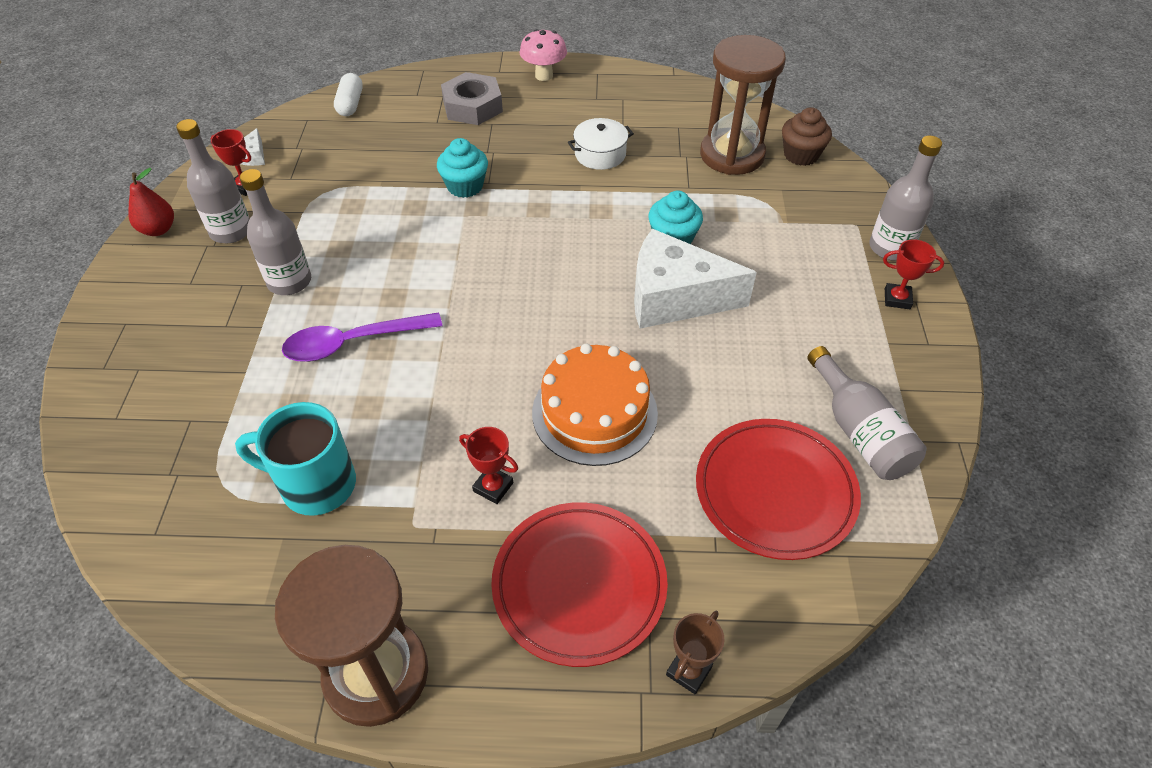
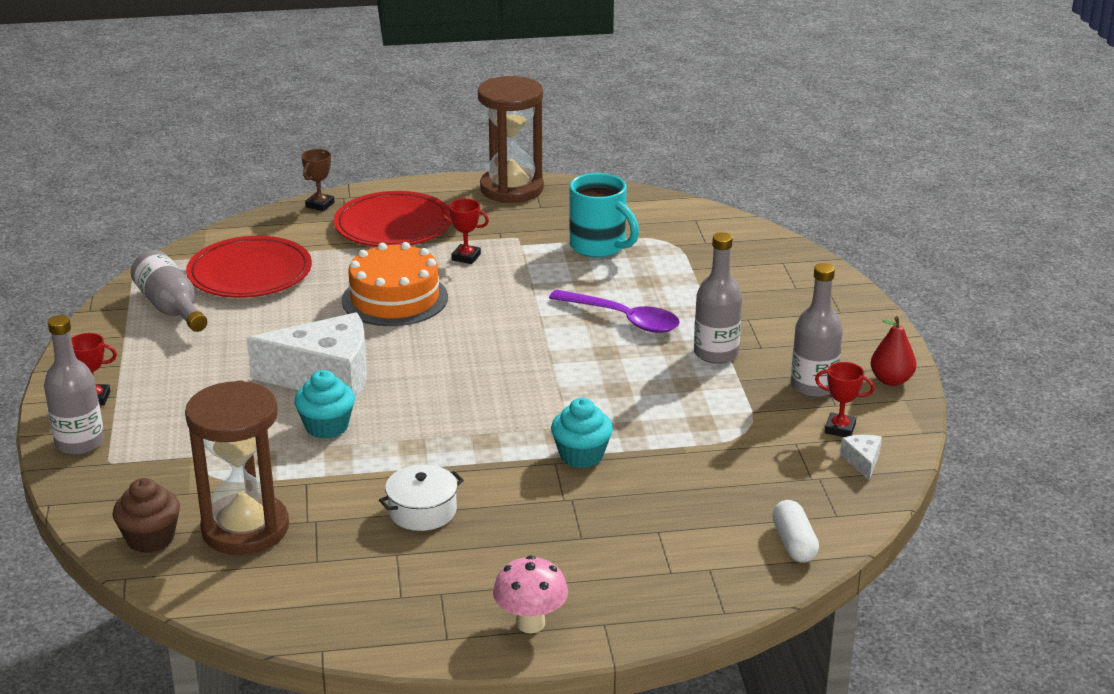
camera: 170 degrees right, 20 degrees down
turquoise mug [235,402,356,516] -> turquoise mug turned 45 degrees clockwise [570,173,639,258]
purple spoon [282,312,442,362] -> purple spoon turned 60 degrees clockwise [549,290,680,333]
grey nut [441,72,503,125] -> none

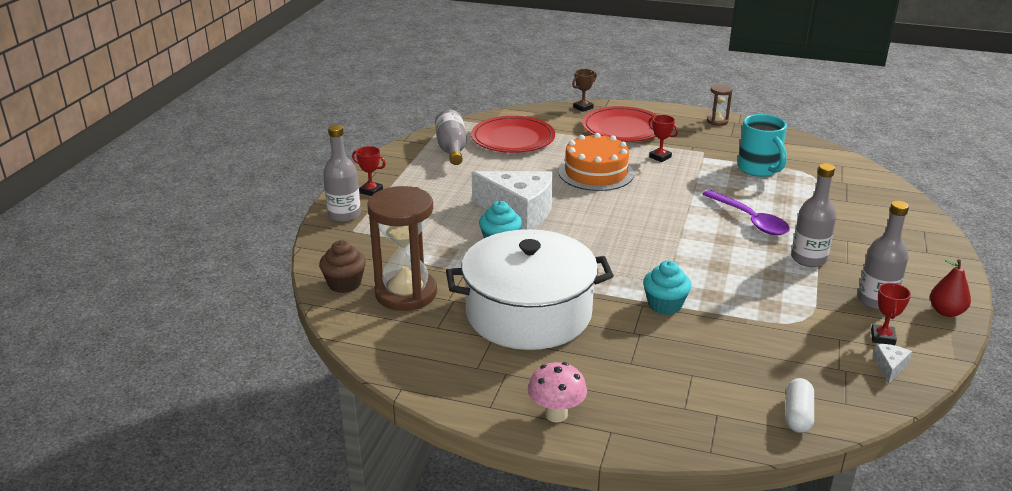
camera: 25 degrees right, 0 degrees up
white pot [379,464,464,531] -> white pot [446,229,614,350], size x2.48
brown hourglass [478,76,544,203] -> brown hourglass [707,84,733,126], size x0.46
red trophy [815,362,875,437] -> red trophy turned 60 degrees clockwise [871,283,911,345]

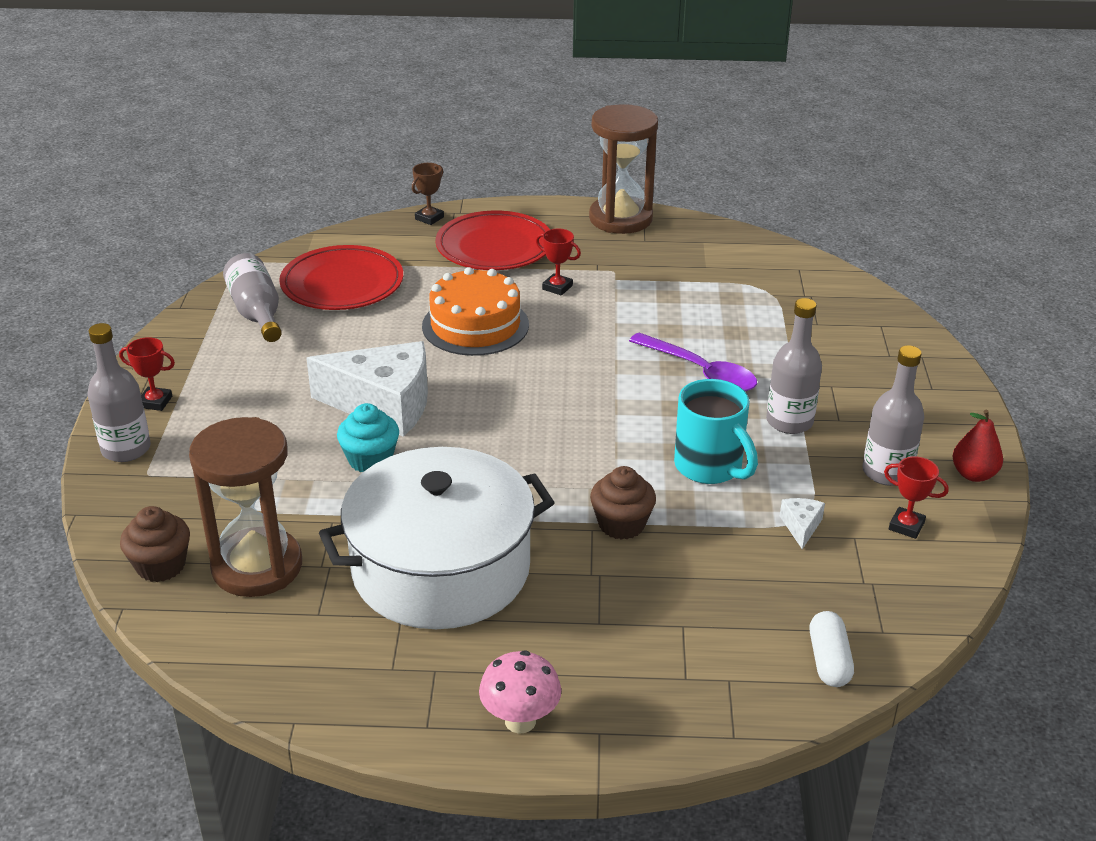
camera: 15 degrees left, 5 degrees up
turquoise cupcake [643,260,691,315] -> brown cupcake [590,466,656,540]
brown hourglass [707,84,733,126] -> brown hourglass [589,104,658,234], size x2.16
turquoise mug [738,114,787,177] -> turquoise mug moved to [674,379,758,484]
red trophy [871,283,911,345] -> red trophy turned 60 degrees counterclockwise [884,456,949,539]
white cheese [873,344,912,384] -> white cheese moved to [780,498,825,549]

